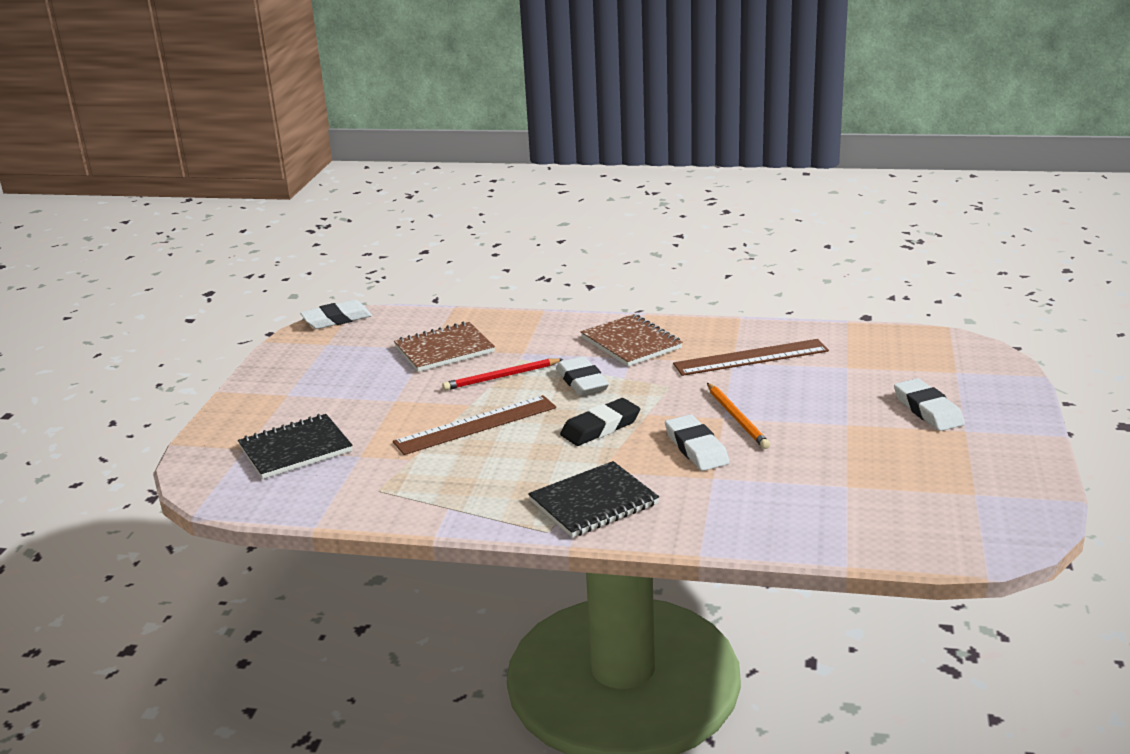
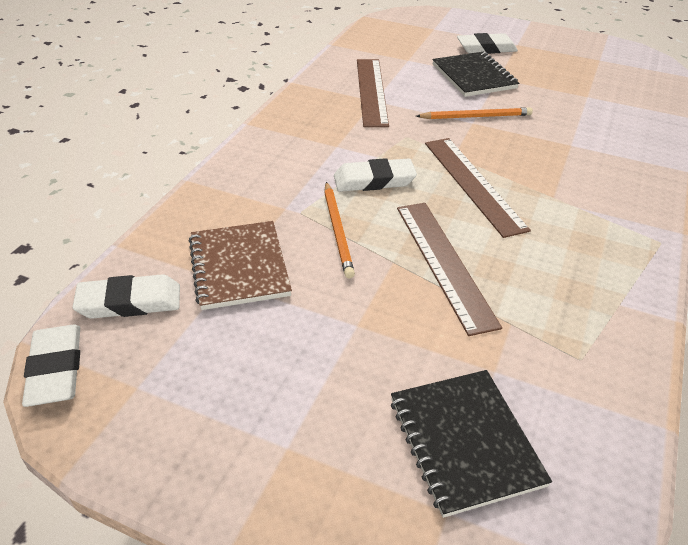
camera: 80 degrees left, 15 degrees up
red pencil [442,358,563,390] -> orange pencil [324,182,355,278]
black notebook [528,461,659,538] -> black notebook moved to [432,52,519,97]
black eraser [560,398,640,446] -> brown ruler [425,138,531,238]
brown notebook [581,314,683,366] -> none
white eraser [665,414,729,471] -> white eraser moved to [73,274,180,319]

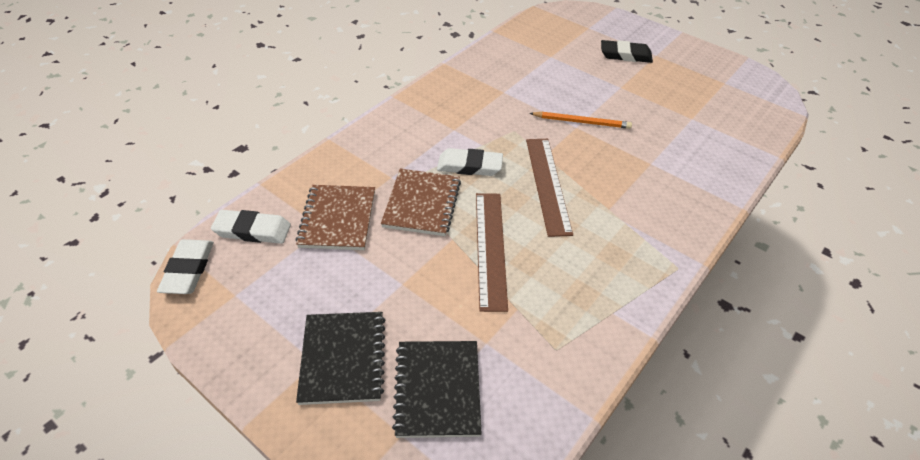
camera: 15 degrees right, 5 degrees up
orange pencil [324,182,355,278] -> brown notebook [381,169,461,236]
brown ruler [357,59,389,127] -> none
black notebook [432,52,519,97] -> black notebook moved to [296,312,385,405]
white eraser [457,33,518,54] -> black eraser [601,40,653,63]

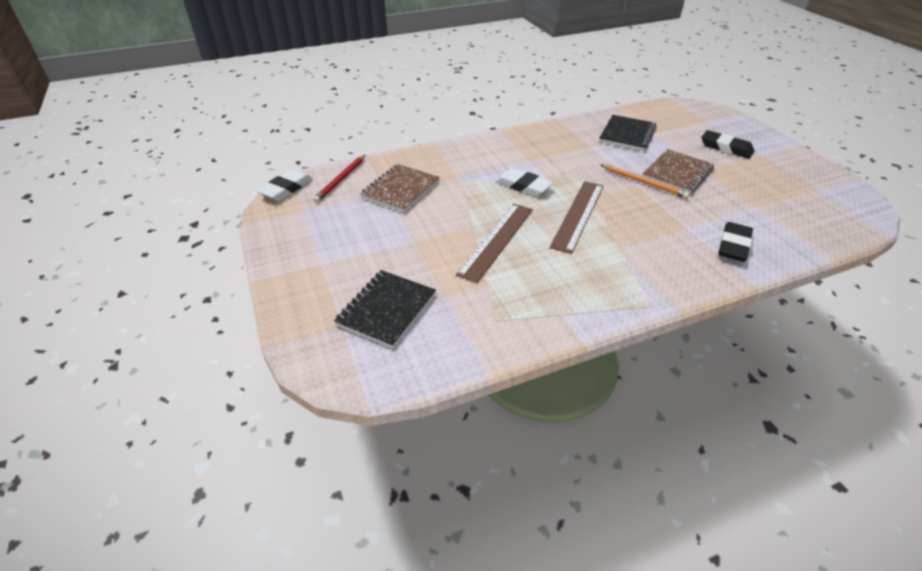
camera: 30 degrees right, 5 degrees down
white eraser [211,210,291,244] -> red pencil [313,155,365,203]
black notebook [296,312,385,405] -> black notebook moved to [599,115,657,151]
brown notebook [381,169,461,236] -> brown notebook moved to [642,149,714,194]
none -> black eraser [718,222,753,262]

